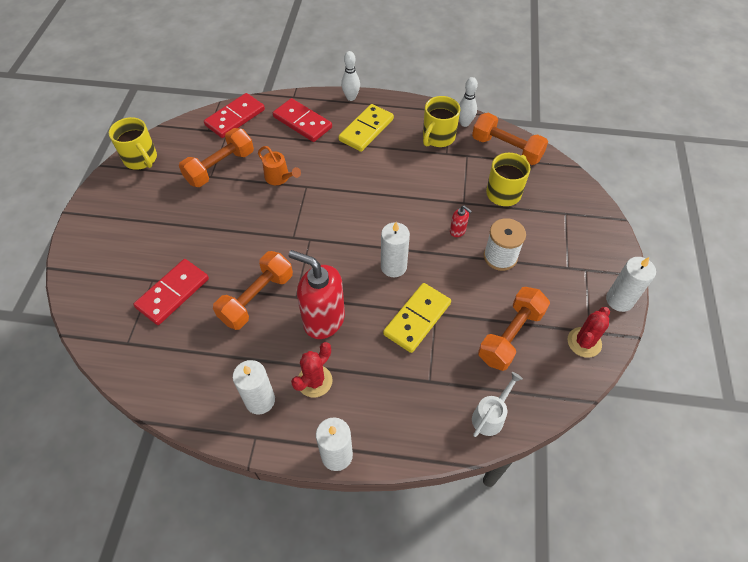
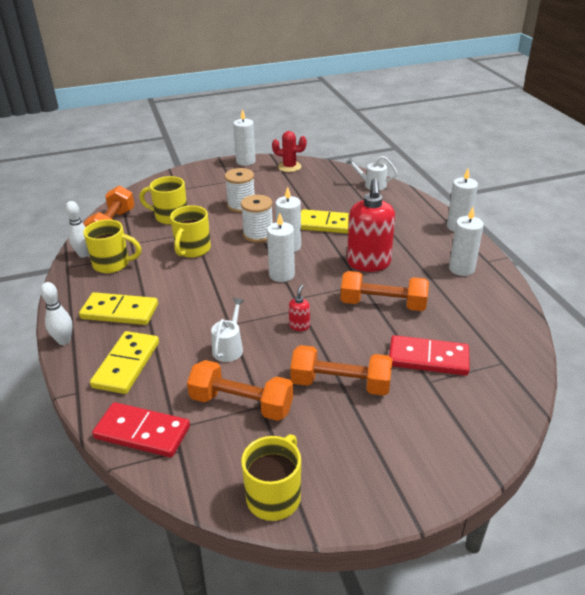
camera: 115 degrees left, 20 degrees down
orange watering can [258,146,301,185] -> white watering can [211,298,244,362]
red domino [273,98,332,142] -> yellow domino [90,331,159,394]
red cactus [291,342,332,398] -> none
red soap dispenser [450,205,472,237] -> red soap dispenser moved to [289,285,310,331]
orange dumbbell [478,287,550,371] -> orange dumbbell moved to [290,345,392,396]
none -> yellow mug [170,205,211,258]
none -> white spool [241,195,273,243]
none -> white candle [267,213,295,282]

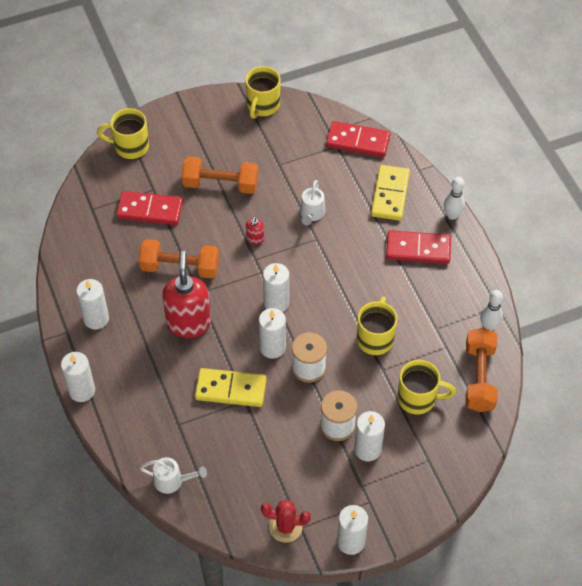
camera: 175 degrees right, 20 degrees up
yellow domino [79,292,158,325] -> red domino [386,230,451,264]
yellow mug [83,220,141,273] -> yellow mug moved to [97,108,149,159]
orange dumbbell [187,360,293,421] -> none
none -> white candle [354,411,385,461]

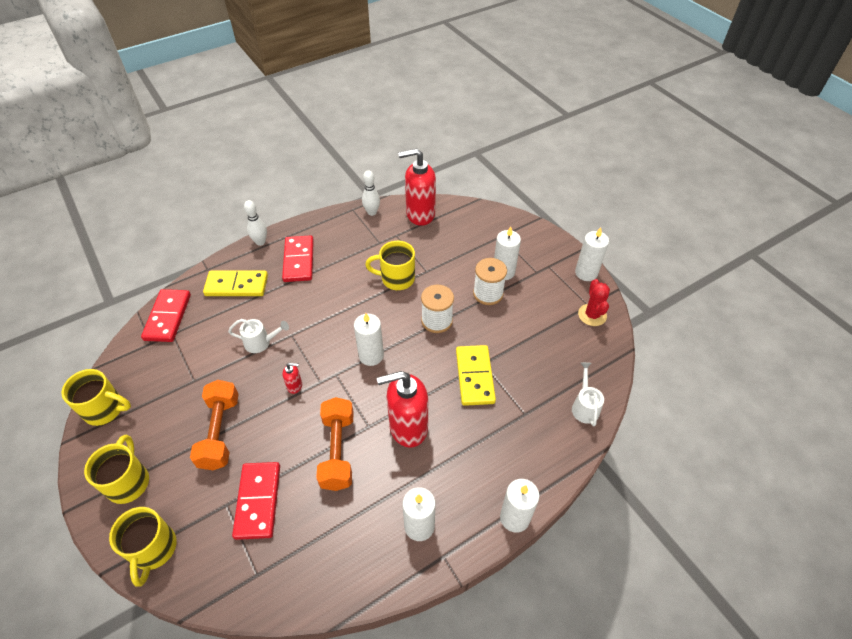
camera: 100 degrees left, 5 degrees down
white candle [259,308,286,359] -> none
yellow mug [397,360,456,414] -> yellow mug moved to [84,435,149,504]
orange dumbbell [465,328,498,412] -> red soap dispenser [398,148,436,226]

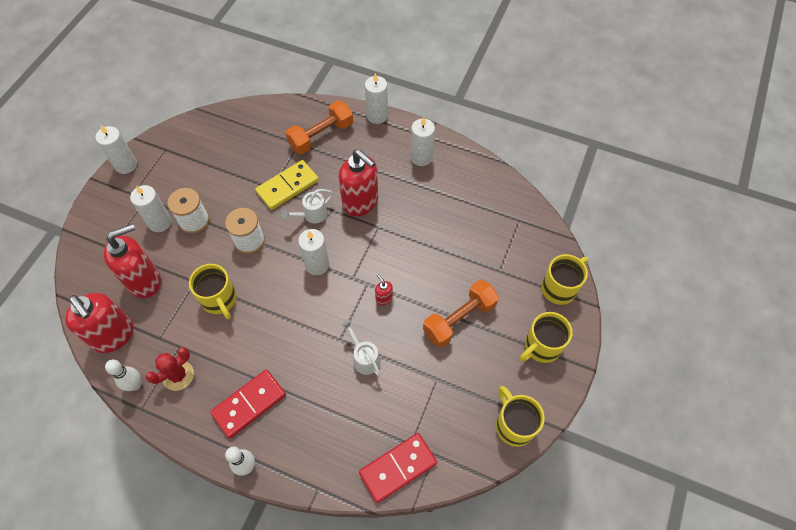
camera: 125 degrees left, 10 degrees up
yellow domino [203,271,268,296] -> none
red domino [232,462,280,540] -> none
orange dumbbell [316,397,353,491] -> orange dumbbell moved to [285,101,353,154]
white watering can [572,362,604,426] -> white watering can moved to [281,189,333,223]
red cactus [578,279,610,326] -> red cactus moved to [146,347,194,391]
none -> red soap dispenser [103,224,161,298]

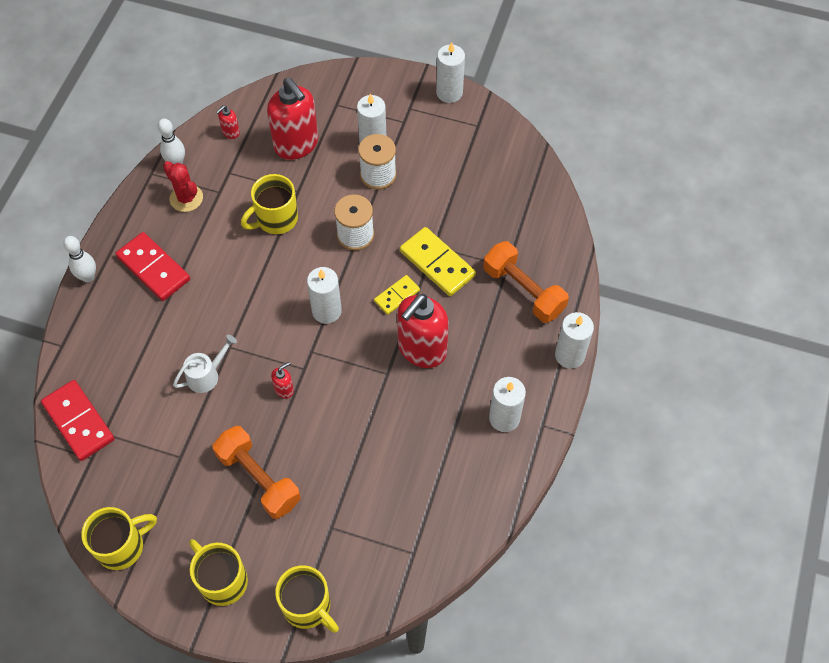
camera: 85 degrees right, 0 degrees up
red soap dispenser [65,293,134,353] -> red soap dispenser [216,105,240,139], size x0.42
white watering can [281,189,333,223] -> yellow domino [374,275,420,315]

